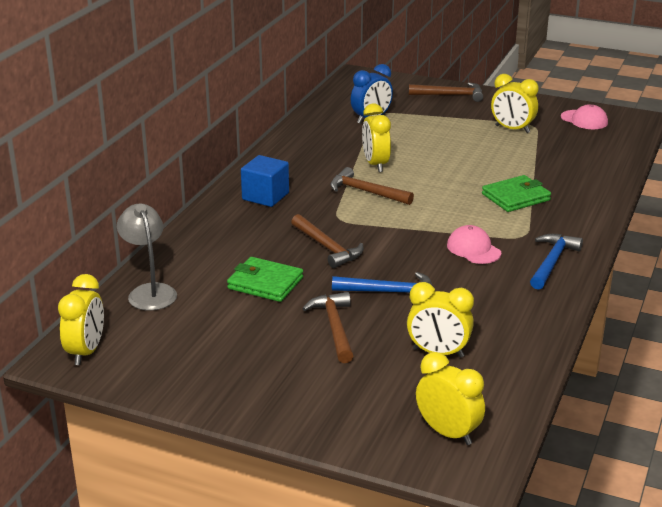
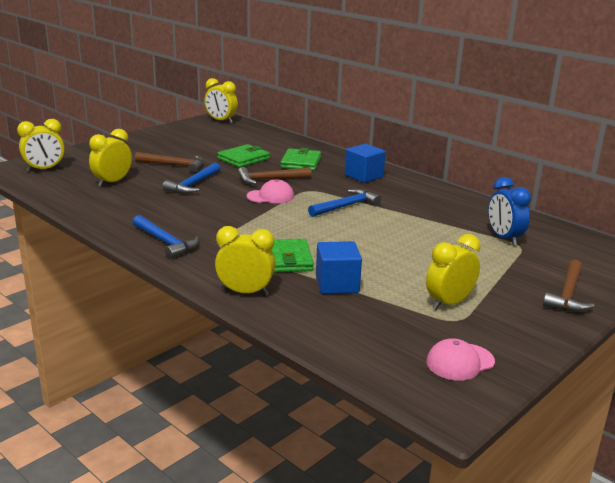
camera: 110 degrees right, 5 degrees down
grey lamp [117,204,177,310] -> none
brown hammer [330,167,414,205] -> blue hammer [308,189,381,217]
yellow clock [362,104,391,172] -> yellow clock moved to [215,226,275,295]
pink cap [447,225,501,264] -> pink cap moved to [247,179,294,203]
none -> green wallet [281,148,321,171]
none -> blue cube [316,241,362,294]

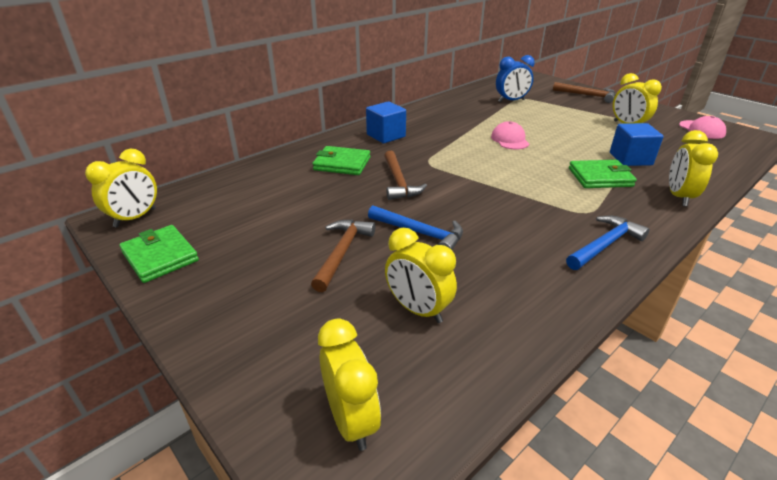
camera: 85 degrees left, 10 degrees up
green wallet [217,144,270,168] -> green wallet moved to [119,225,199,283]
pink cap [247,179,294,203] -> pink cap moved to [491,121,529,149]
blue hammer [308,189,381,217] -> none

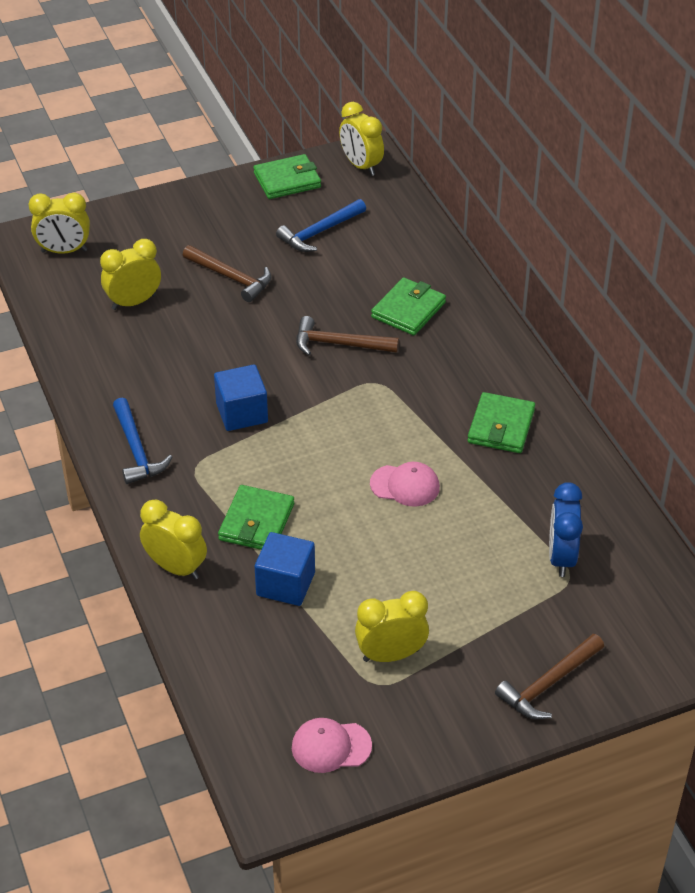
camera: 110 degrees right, 10 degrees up
blue cube [366,101,406,144] -> blue cube moved to [214,365,268,431]
blue hammer [368,205,463,250] -> blue hammer moved to [276,199,366,252]
none -> green wallet [467,392,535,453]

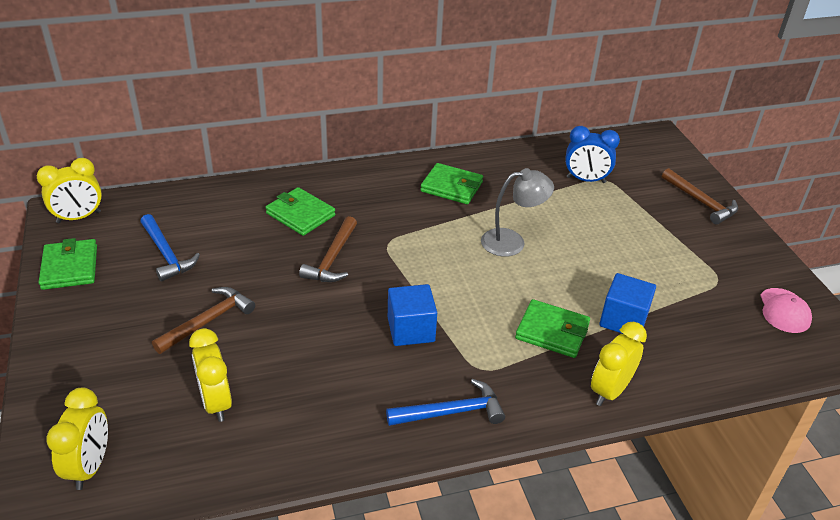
camera: 85 degrees left, 5 degrees down
yellow clock [355,591,429,662] -> none
pink cap [370,462,440,507] -> grey lamp [481,168,554,257]

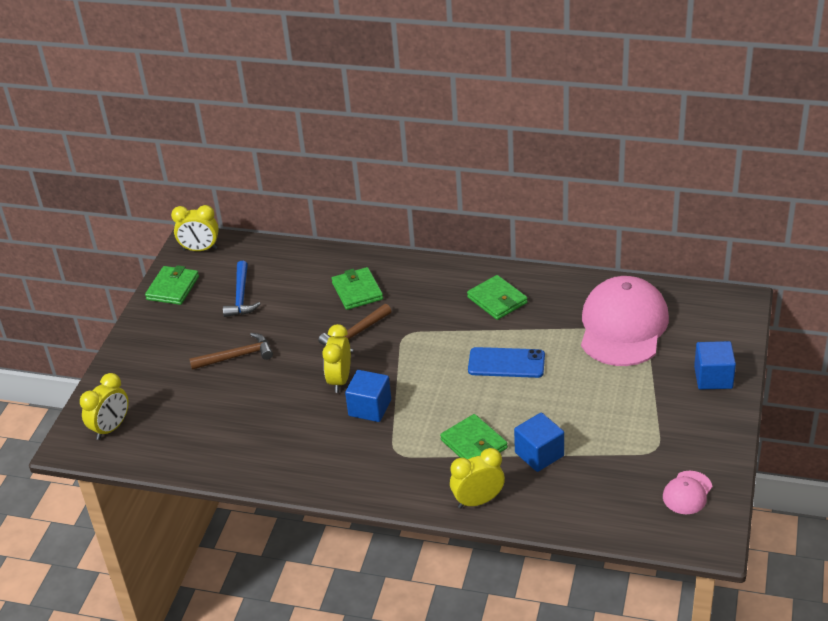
camera: 35 degrees right, 0 degrees up
yellow clock [189,328,232,422] -> yellow clock moved to [322,324,351,393]
blue hammer [386,379,505,426] -> none
grey lamp [481,168,554,257] -> blue phone [468,347,545,378]
blue clock [565,126,620,183] -> pink cap [581,276,669,366]
brown hammer [662,168,738,224] -> blue cube [694,341,736,390]

